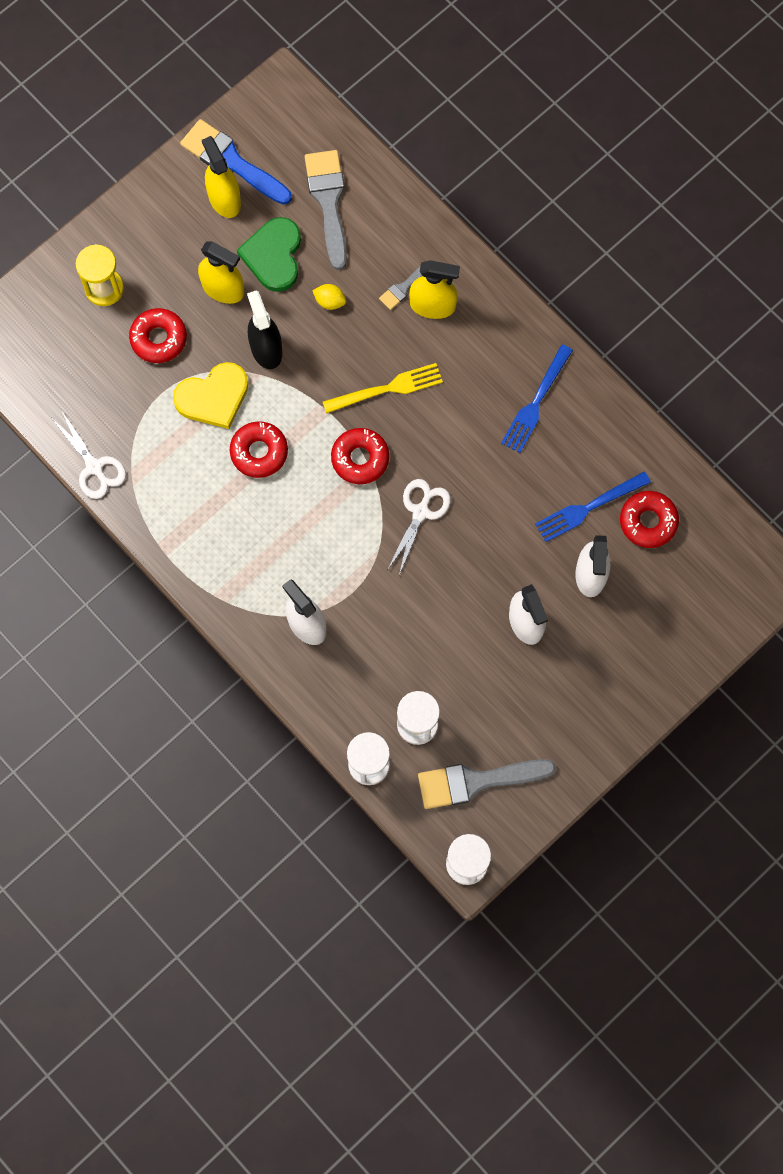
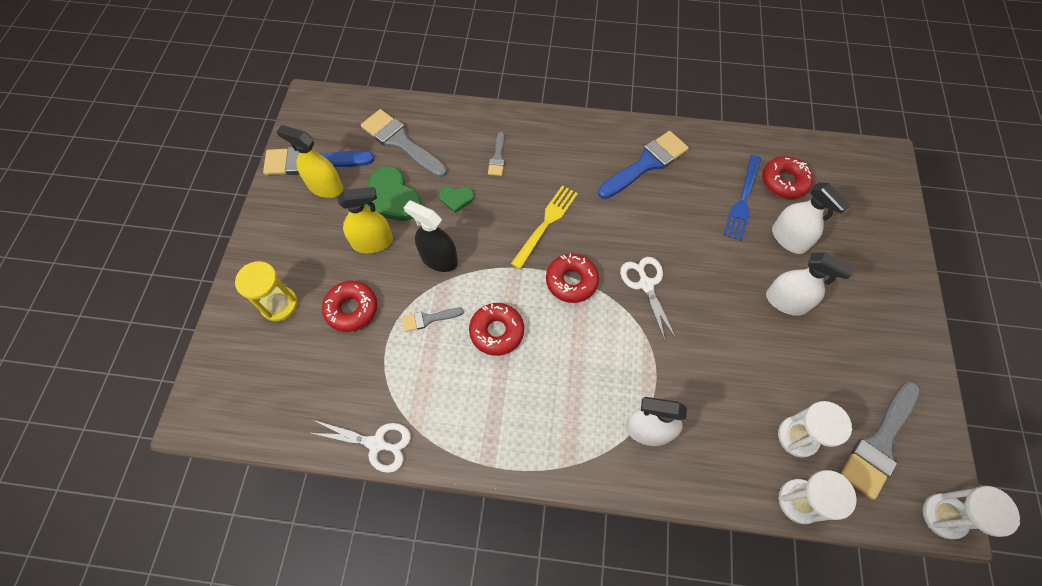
camera: 40 degrees left, 10 degrees down
yellow heart [173,362,248,429] -> grey brush [402,308,464,332]
yellow lemon [312,284,346,310] -> green heart [439,186,474,213]
yellow spray bottle [409,260,460,319] -> none
blue fork [501,344,573,453] -> blue brush [598,131,689,199]

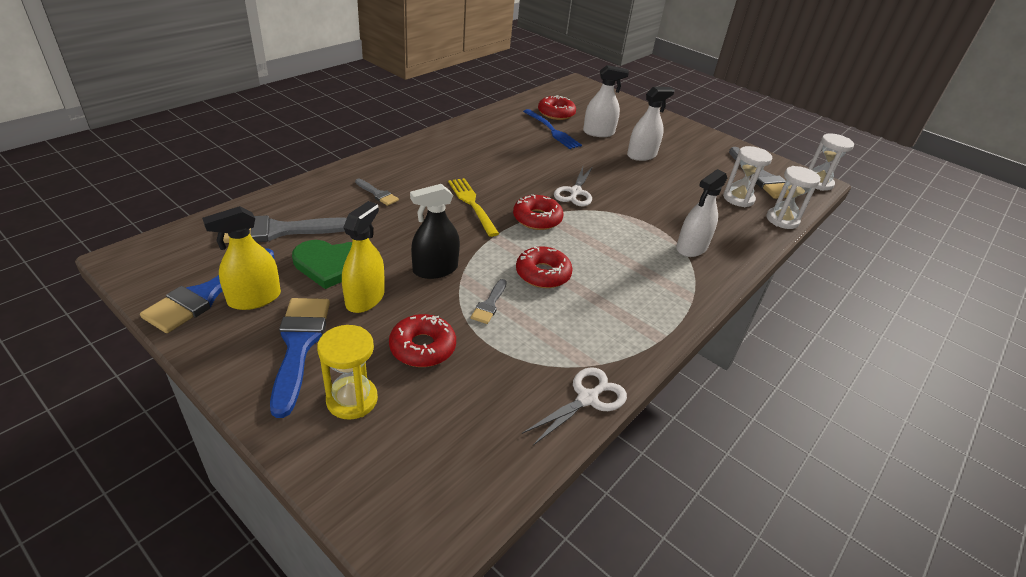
camera: 60 degrees left, 25 degrees down
green heart [439,186,474,213] -> none
blue brush [598,131,689,199] -> blue brush moved to [270,298,330,418]
white scissors [620,257,676,341] -> white scissors turned 90 degrees counterclockwise [554,167,593,206]

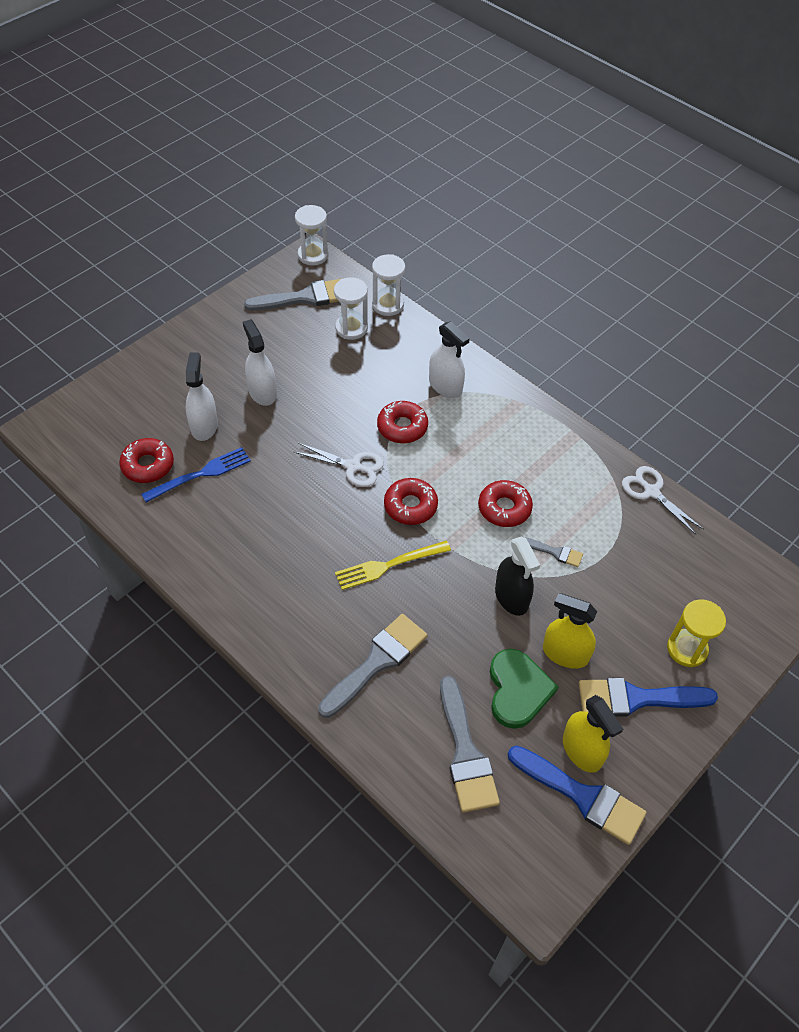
camera: 85 degrees left, 15 degrees up
grey brush [355,179,399,206] -> grey brush [318,614,427,718], size x1.99
red donut [389,314,456,367] -> red donut moved to [377,401,428,443]

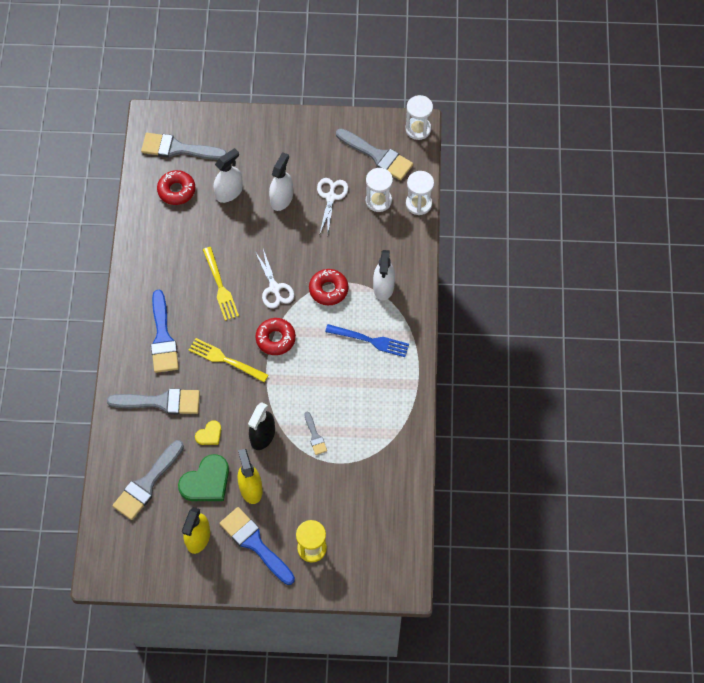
camera: 50 degrees right, 10 degrees up
blue fork [141,447,251,502] -> blue fork moved to [325,324,409,357]
red donut [478,480,533,527] -> none
blue brush [508,745,647,845] -> blue brush moved to [151,290,179,373]
white scissors [622,466,704,535] -> white scissors moved to [317,178,348,233]
none -> grey brush [141,133,227,160]
none -> yellow heart [195,420,221,445]
none -> yellow fork [203,247,239,321]

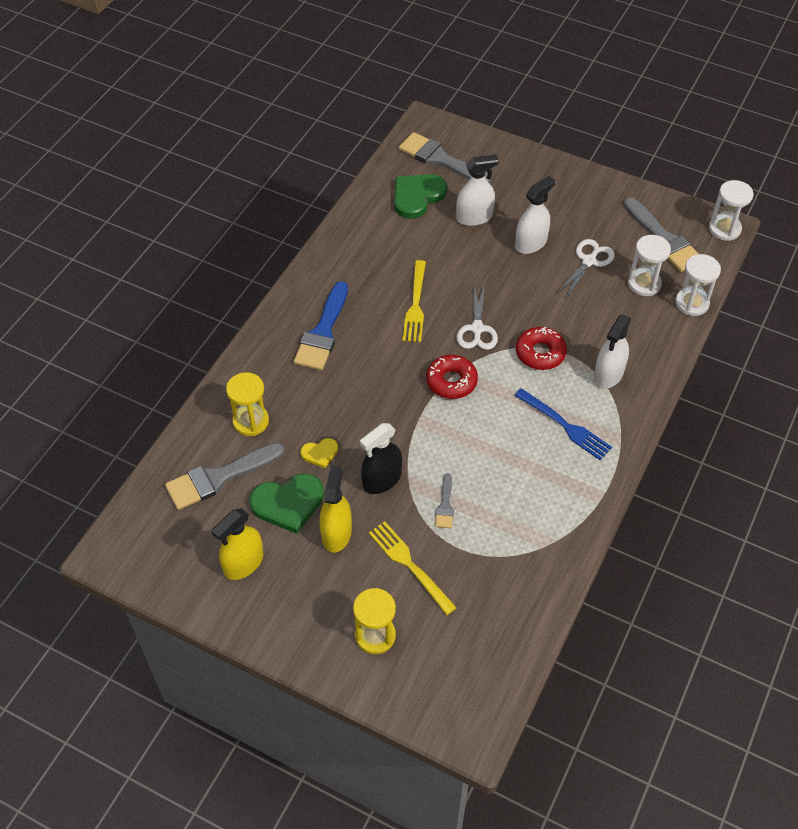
camera: 25 degrees right, 10 degrees down
grey brush [107,389,200,414] -> none
red donut [157,170,195,205] -> green heart [394,174,447,219]
yellow fork [189,338,268,382] -> yellow fork moved to [368,522,457,615]
blue brush [220,507,295,585] -> none
none -> yellow hourglass [226,372,269,436]

